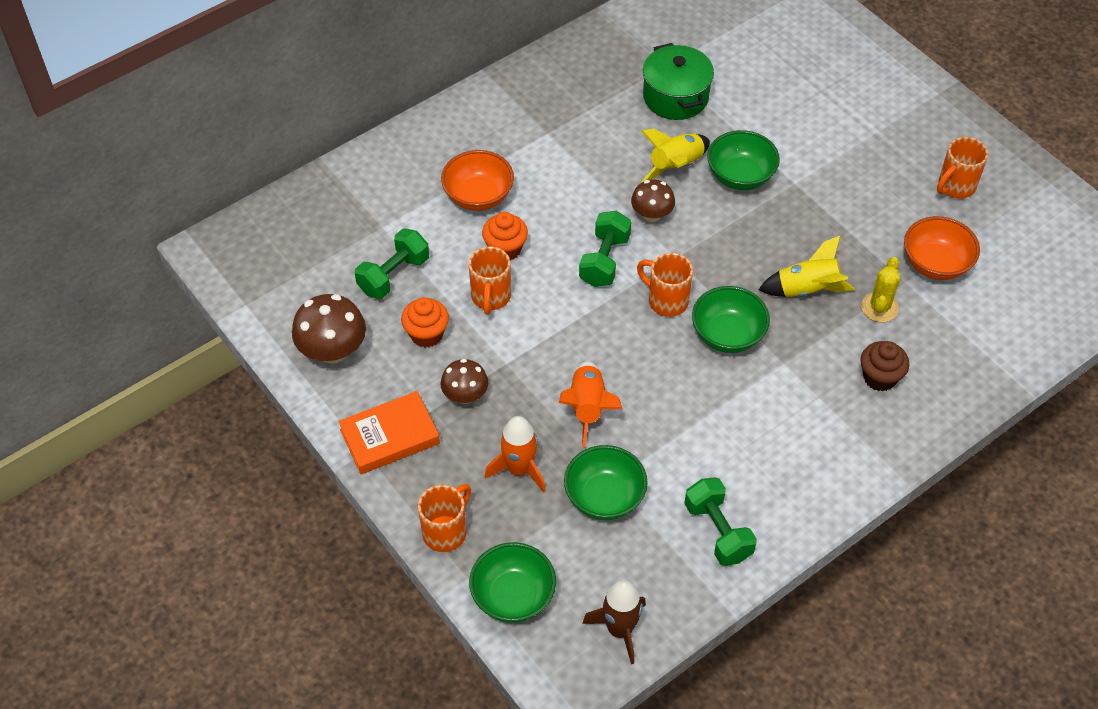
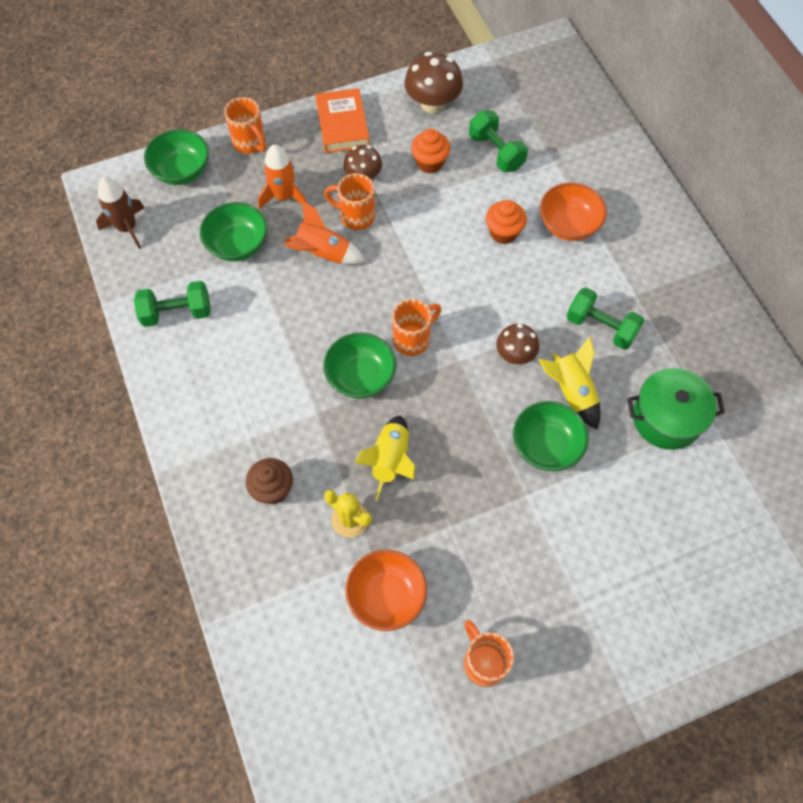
camera: 105 degrees right, 10 degrees up
orange mug [469,247,511,315] -> orange mug moved to [324,173,375,230]
green dumbbell [579,211,632,287] -> green dumbbell moved to [567,287,644,350]

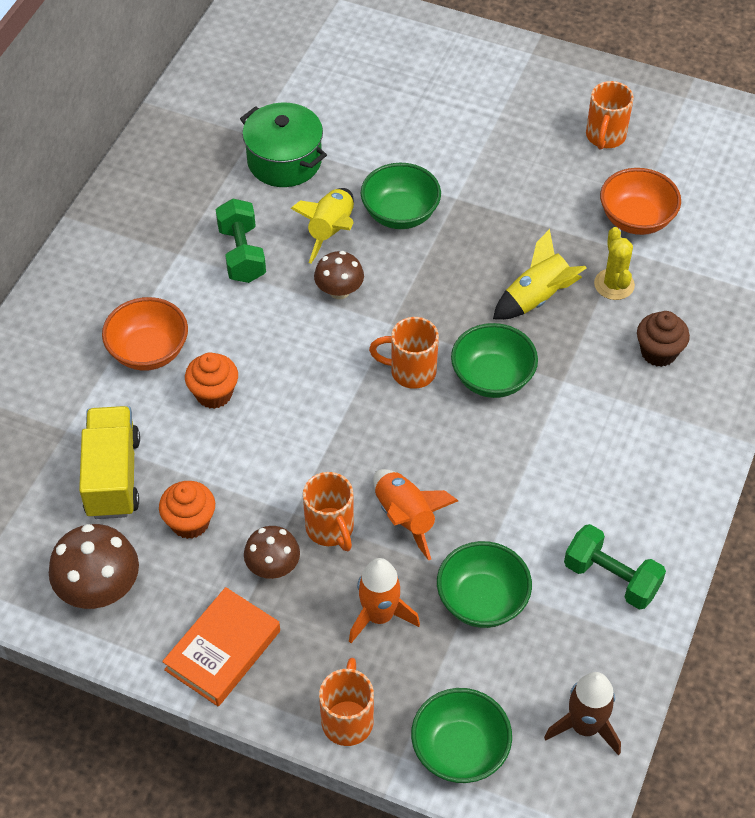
camera: 135 degrees left, 10 degrees down
green dumbbell [469,111,528,172] -> yellow truck [79,406,140,519]

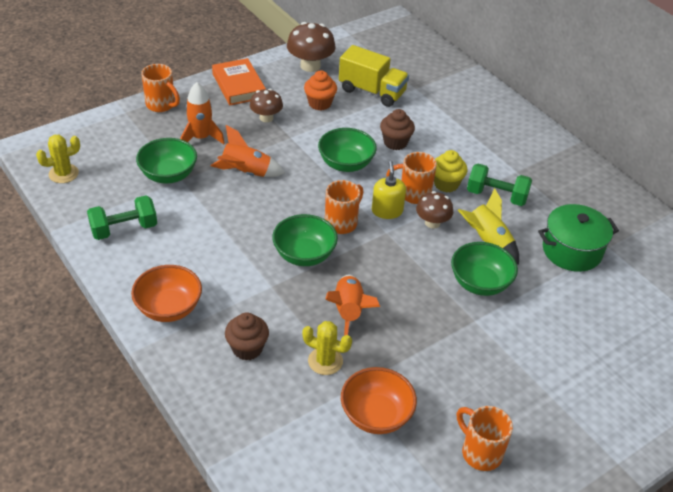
camera: 120 degrees right, 10 degrees down
orange bowl [102,297,188,371] -> orange bowl moved to [131,265,202,322]
orange cupcake [185,352,238,409] -> brown cupcake [380,109,415,150]
orange mug [303,472,354,551] -> orange mug moved to [386,152,437,204]
green bowl [411,688,512,783] -> green bowl moved to [318,128,377,172]
yellow rocket [493,229,587,320] -> orange rocket [325,275,380,336]
brown rocket [544,672,621,755] -> yellow cactus [36,135,80,183]
none -> yellow soap dispenser [372,161,406,219]
none -> yellow cupcake [434,150,467,192]

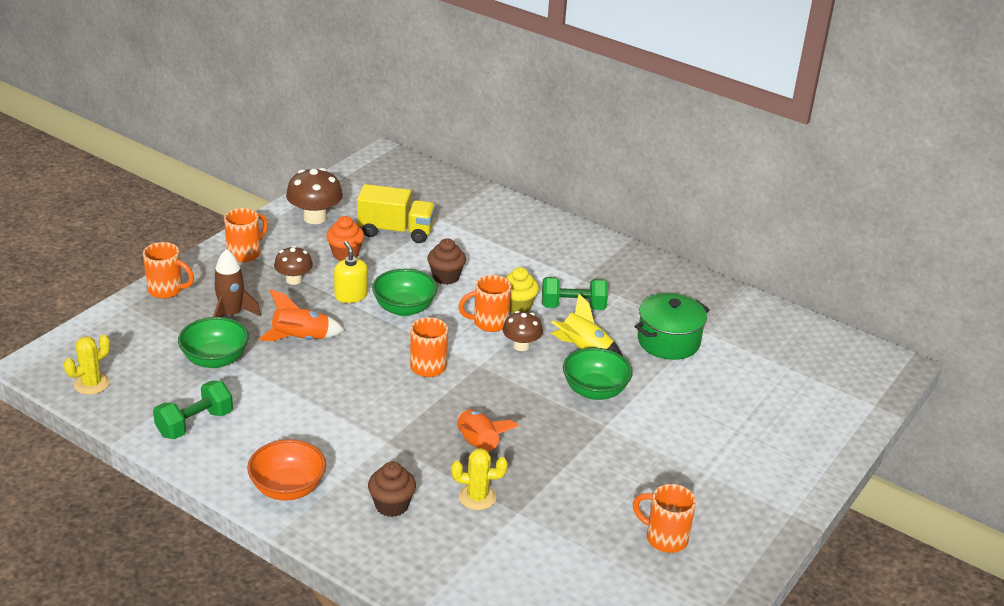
camera: 20 degrees left, 10 degrees down
orange rocket [181,82,225,144] -> brown rocket [213,249,261,317]
orange book [212,58,266,105] -> orange mug [224,208,268,262]
green bowl [272,214,338,266] -> none
orange bowl [341,367,417,434] -> none
yellow soap dispenser [372,161,406,219] -> yellow soap dispenser moved to [334,241,368,303]

